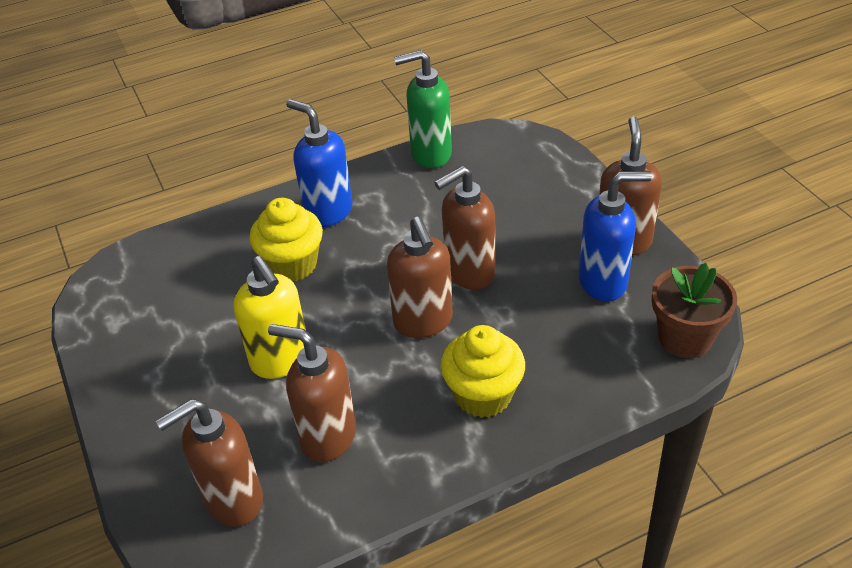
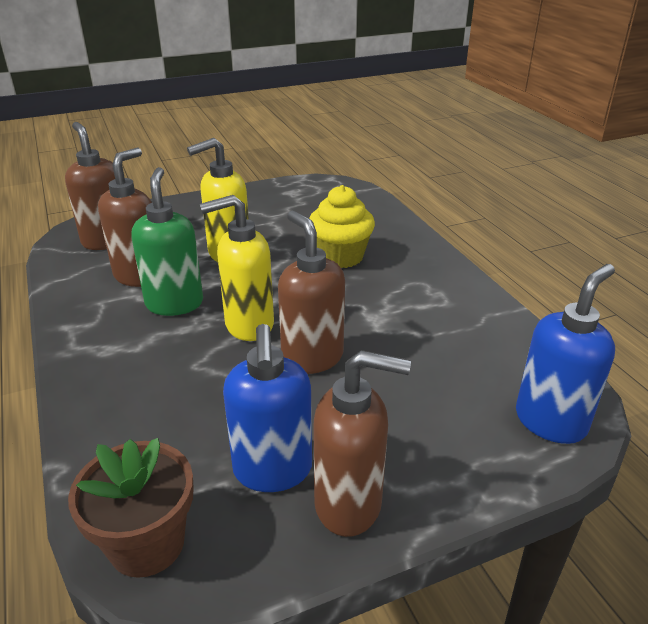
camera: 90 degrees right, 10 degrees down
blue soap dispenser [286,99,352,227] -> blue soap dispenser moved to [516,264,615,444]
brown soap dispenser [387,217,453,338] -> yellow soap dispenser [200,195,274,341]
green soap dispenser [394,50,452,168] -> green soap dispenser moved to [132,167,203,316]
yellow cupcake [440,325,525,418] -> none

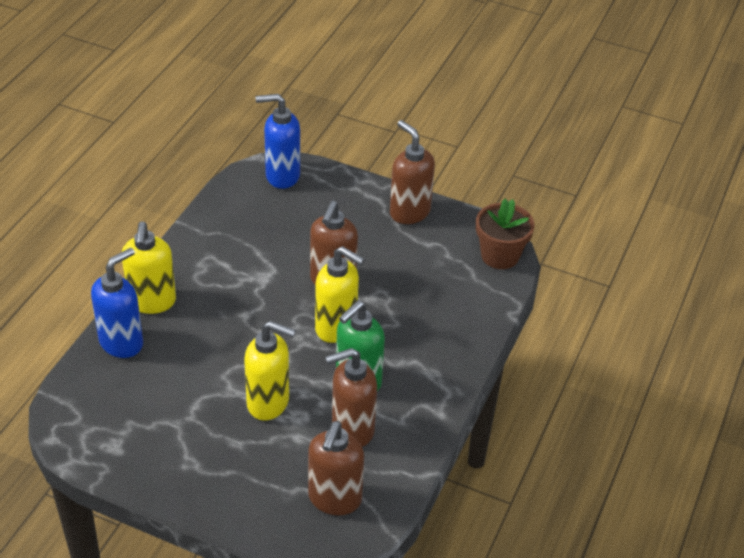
camera: 135 degrees left, 10 degrees up
blue soap dispenser [223,324,312,492] -> blue soap dispenser moved to [91,248,143,358]
yellow cupcake [309,185,375,268] -> none
none -> yellow soap dispenser [122,222,176,314]

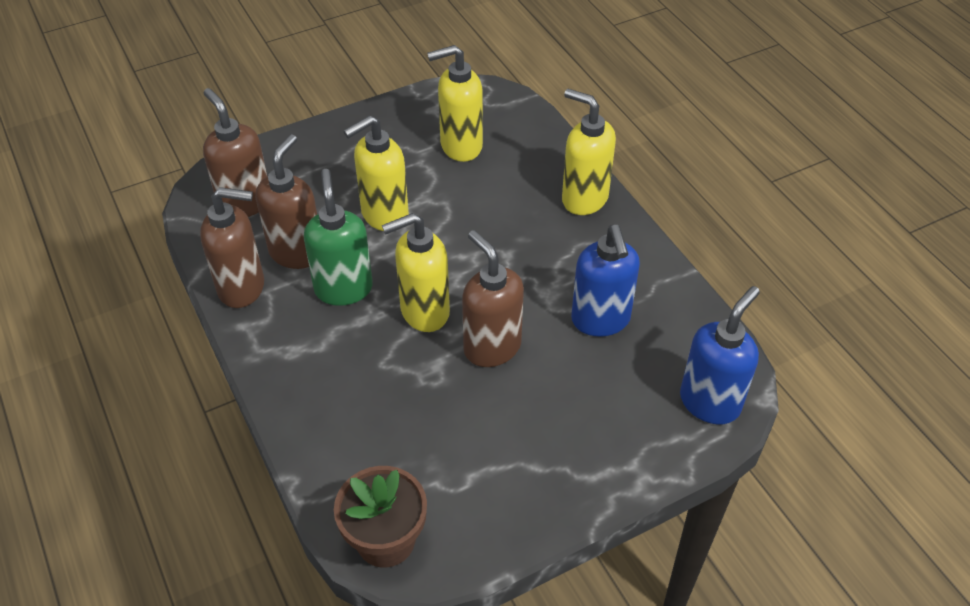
camera: 130 degrees right, 5 degrees up
blue soap dispenser [91,248,143,358] -> blue soap dispenser moved to [571,225,640,337]
brown soap dispenser [390,120,435,224] -> brown soap dispenser moved to [200,187,264,308]
none -> yellow soap dispenser [427,45,483,162]

